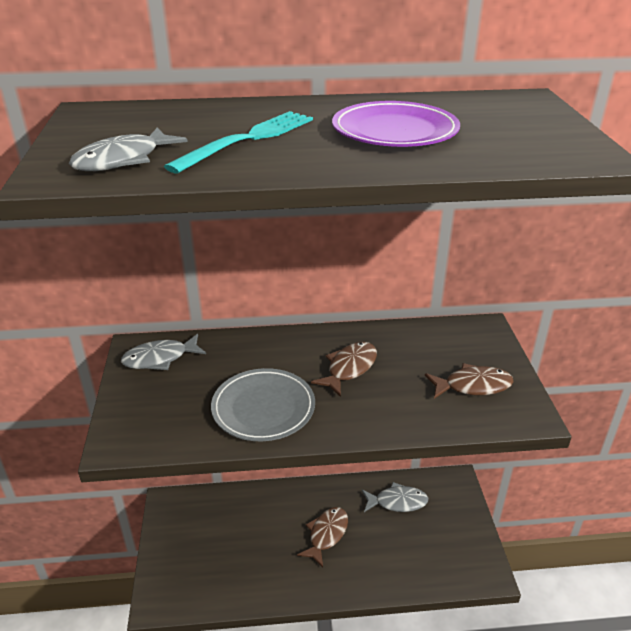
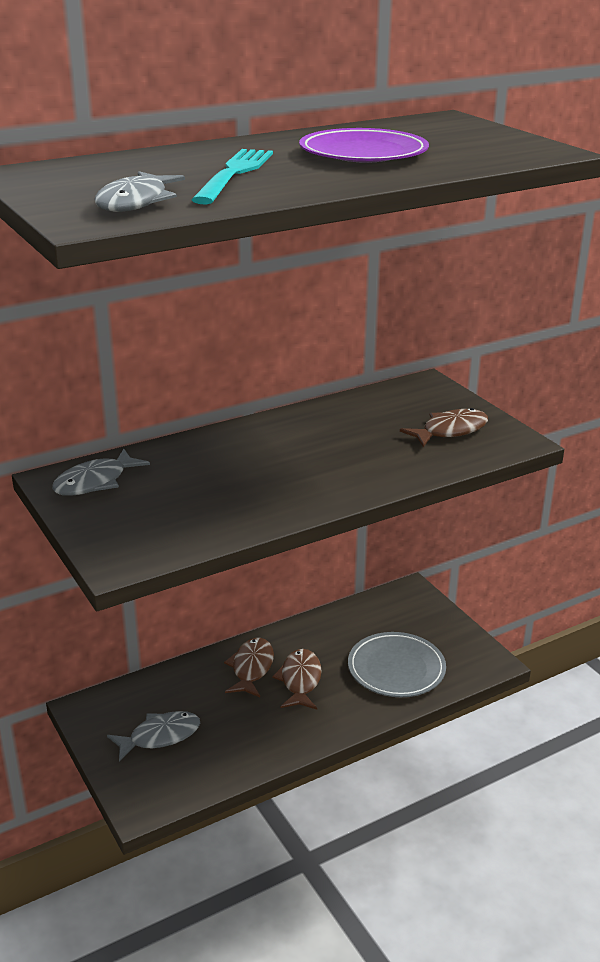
camera: 25 degrees left, 5 degrees down
grey plate [211,368,315,441] -> grey plate moved to [348,632,446,697]
brown fish [311,342,377,397] -> brown fish moved to [224,638,274,697]
grey fish [362,482,428,512] -> grey fish moved to [107,711,200,762]

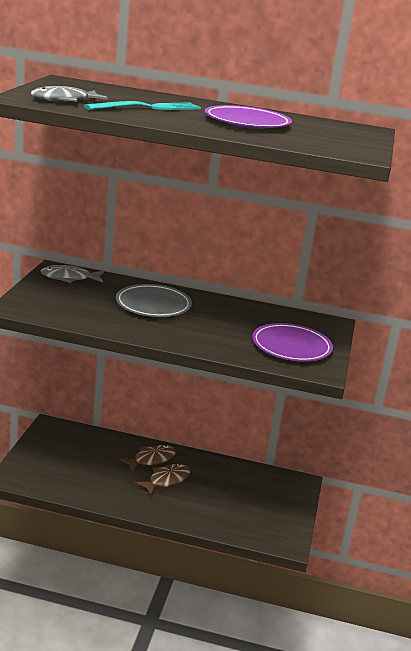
camera: 40 degrees right, 5 degrees down
grey fish [107,711,200,762] -> none
grey plate [348,632,446,697] -> grey plate moved to [116,284,192,317]
brown fish [400,408,488,447] -> purple plate [252,323,333,362]

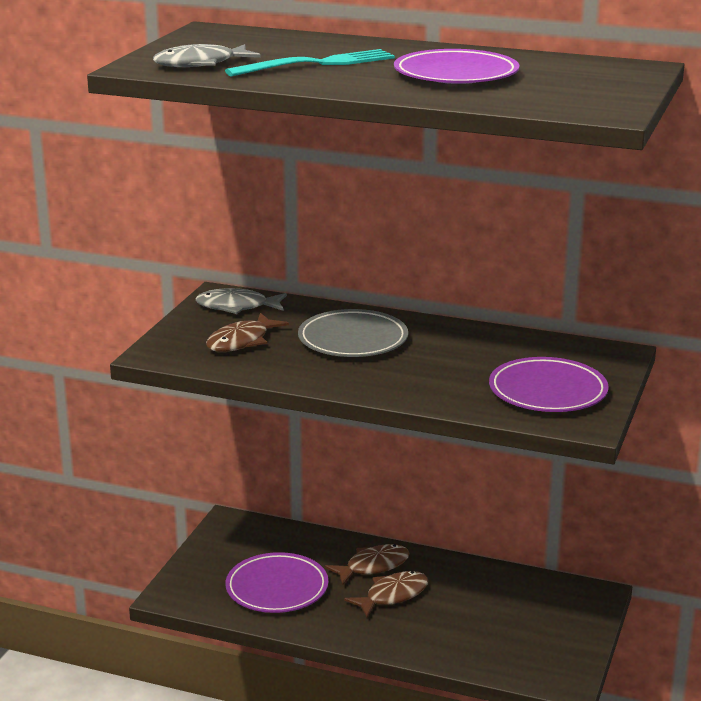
camera: 10 degrees right, 0 degrees up
none -> brown fish [206,313,289,352]
none -> purple plate [226,552,328,613]

